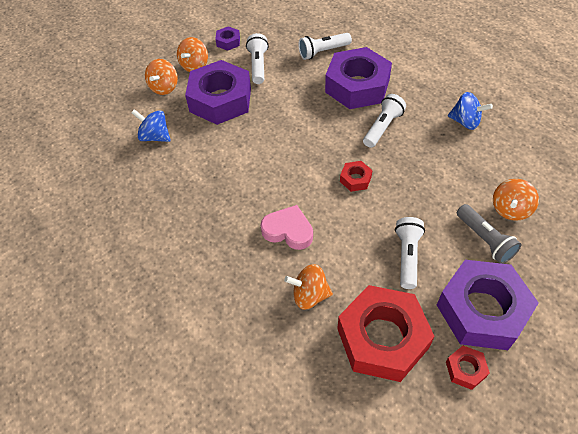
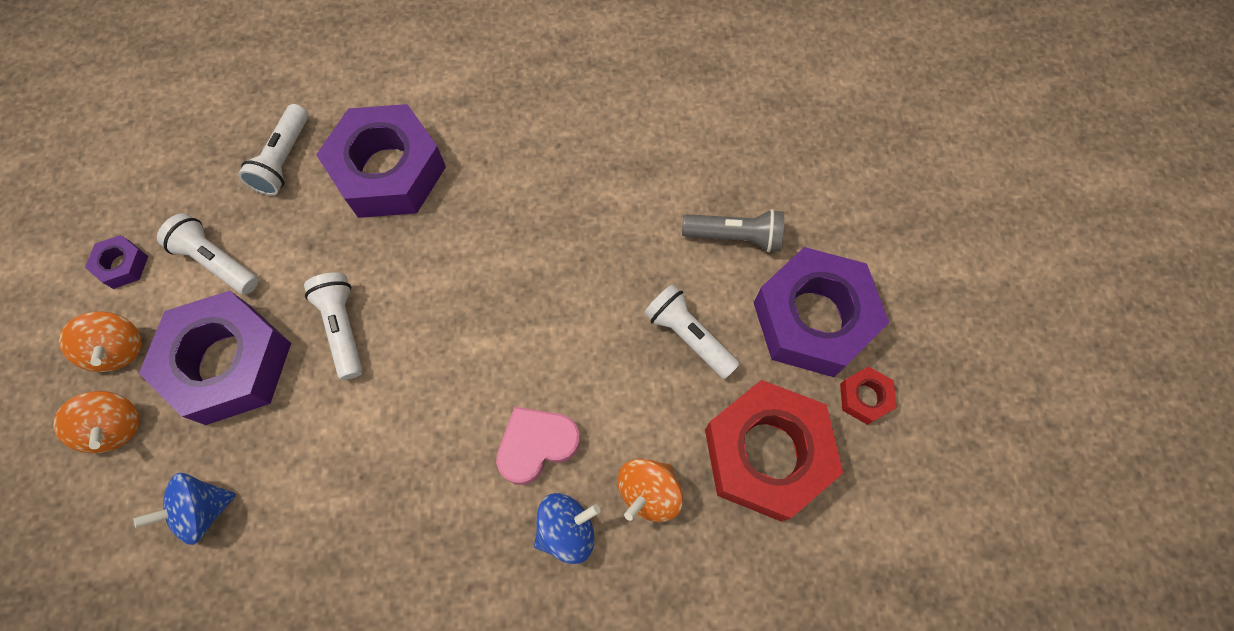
camera: 55 degrees left, 15 degrees up
red nut [340,161,372,192] -> none
white flashlight [363,94,406,148] -> white flashlight moved to [304,272,363,380]
blue spinning top [448,92,493,130] -> blue spinning top moved to [534,493,600,564]
orange spinning top [493,179,539,221] -> none

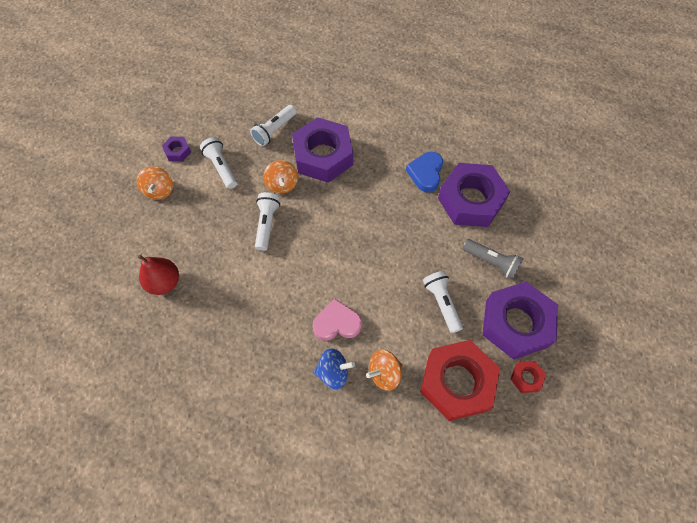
camera: 25 degrees right, 5 degrees down
orange spinning top [53,391,140,453] -> orange spinning top moved to [263,160,298,194]
blue spinning top [134,473,236,545] -> red pear [138,255,179,295]
purple nut [139,291,291,425] -> purple nut moved to [438,163,510,227]
none -> blue heart [406,152,443,192]

